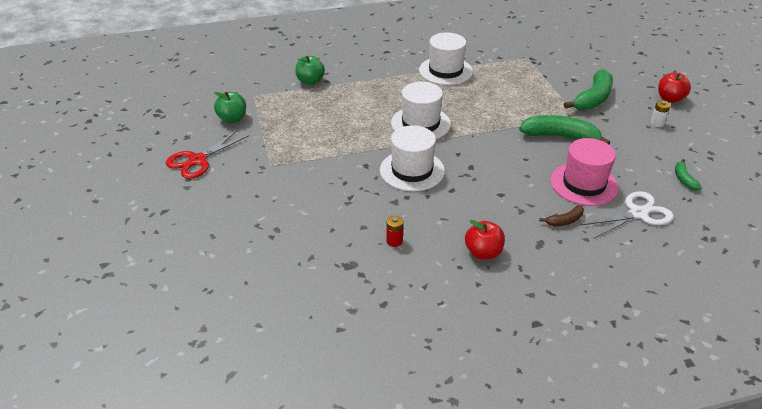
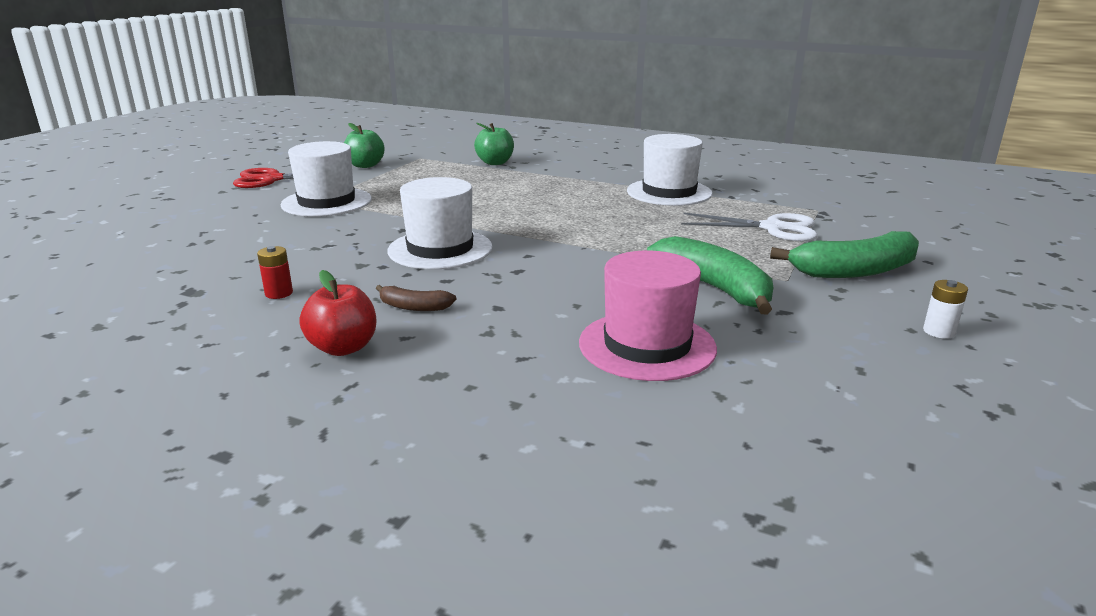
camera: 40 degrees right, 15 degrees down
white hat [391,82,451,139] -> white hat moved to [281,141,372,217]
brown banana [539,205,584,226] -> brown banana moved to [376,285,456,311]
white scissors [580,191,674,239] -> white scissors moved to [681,213,818,242]
red apple [658,73,691,103] -> none
green banana [675,159,702,191] -> none

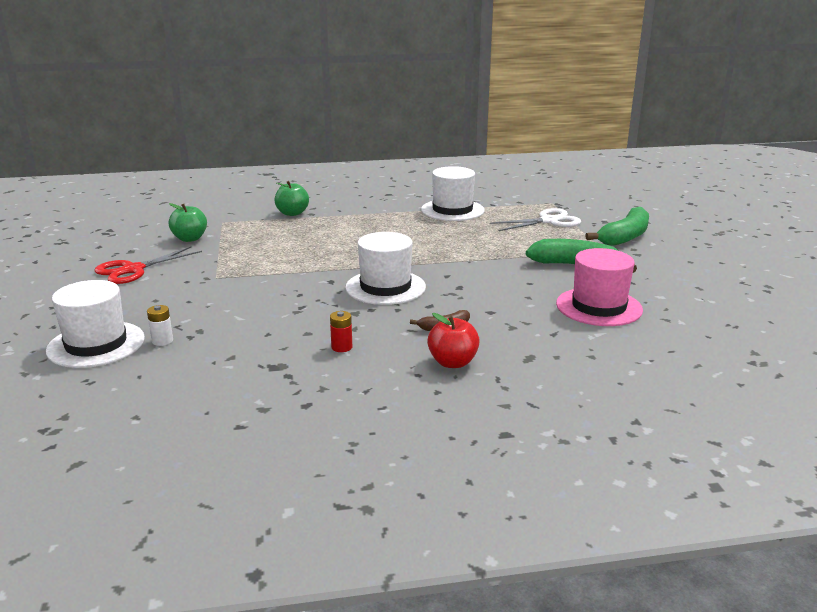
camera: 35 degrees left, 0 degrees up
white hat [281,141,372,217] -> white hat moved to [46,280,145,368]
white battery [923,280,968,339] -> white battery moved to [147,305,173,346]

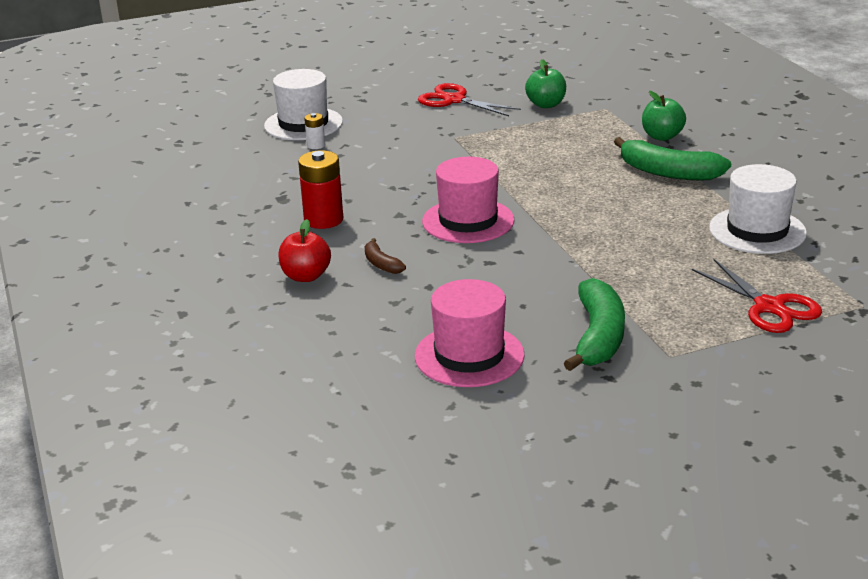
camera: 80 degrees right, 5 degrees up
red battery [330,311,352,352] -> red battery [298,150,343,229], size x1.92
white hat [345,232,426,305] -> pink hat [422,157,515,243]
white scissors [490,208,581,231] -> red scissors [692,259,822,333]
green banana [585,207,649,246] -> green banana moved to [614,137,731,180]

